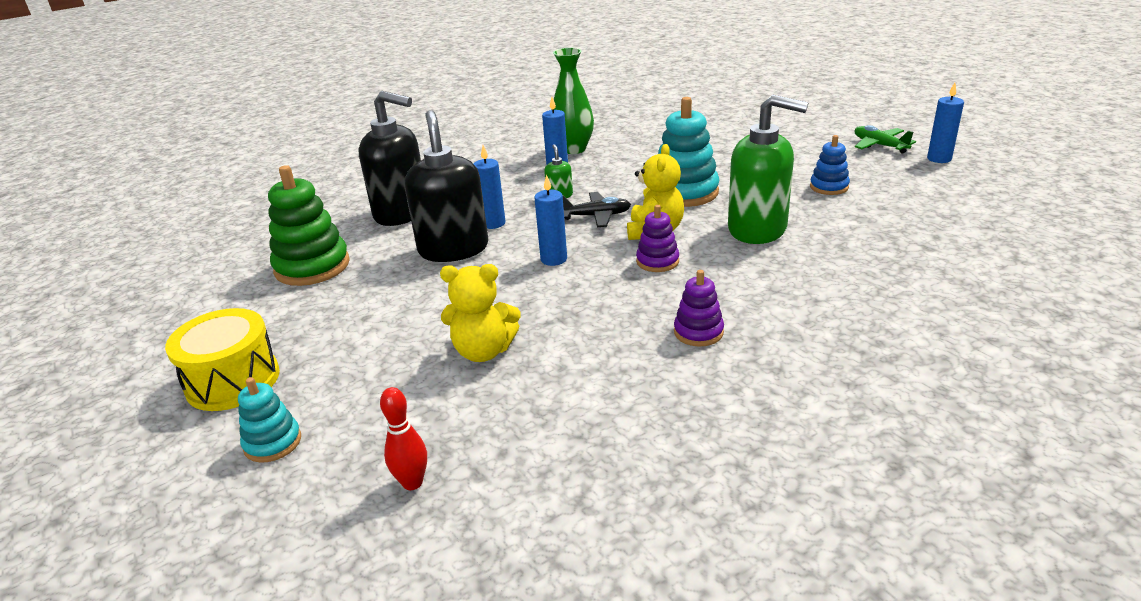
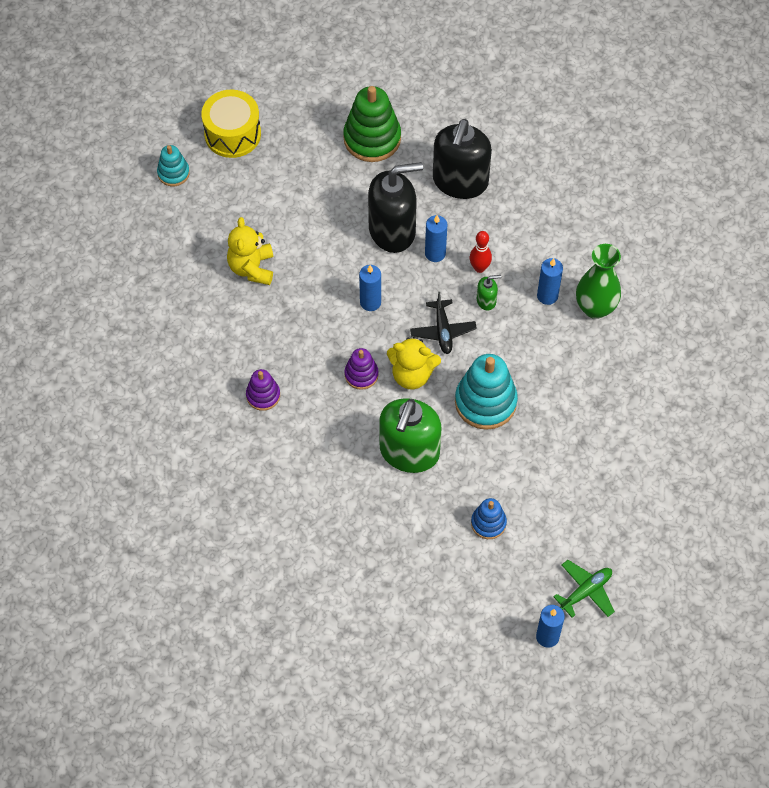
camera: 85 degrees right, 30 degrees up
red bowling pin [380,387,427,490] -> red bowling pin moved to [470,231,492,273]

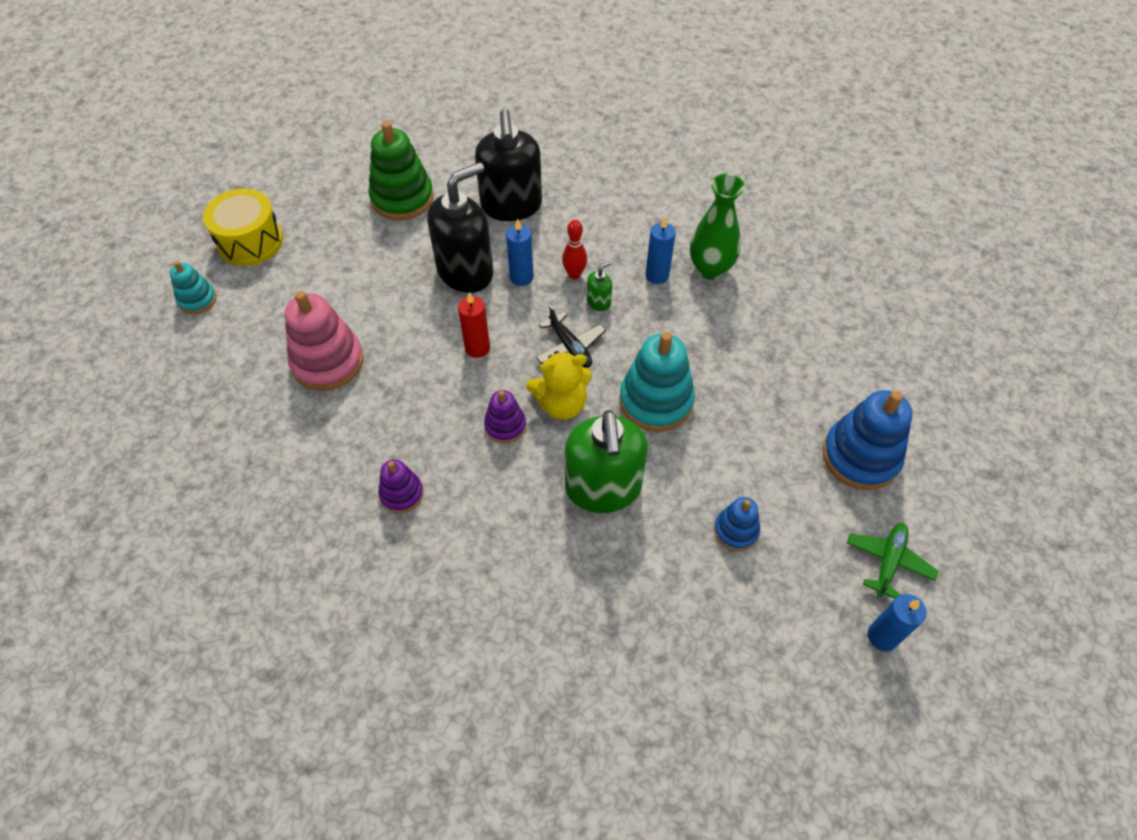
camera: 25 degrees left, 5 degrees down
yellow teddy bear [227,217,273,285] -> pink stacking toy [285,291,364,391]
blue candle [359,265,381,311] -> red candle [458,292,490,358]
none -> blue stacking toy [823,390,912,490]

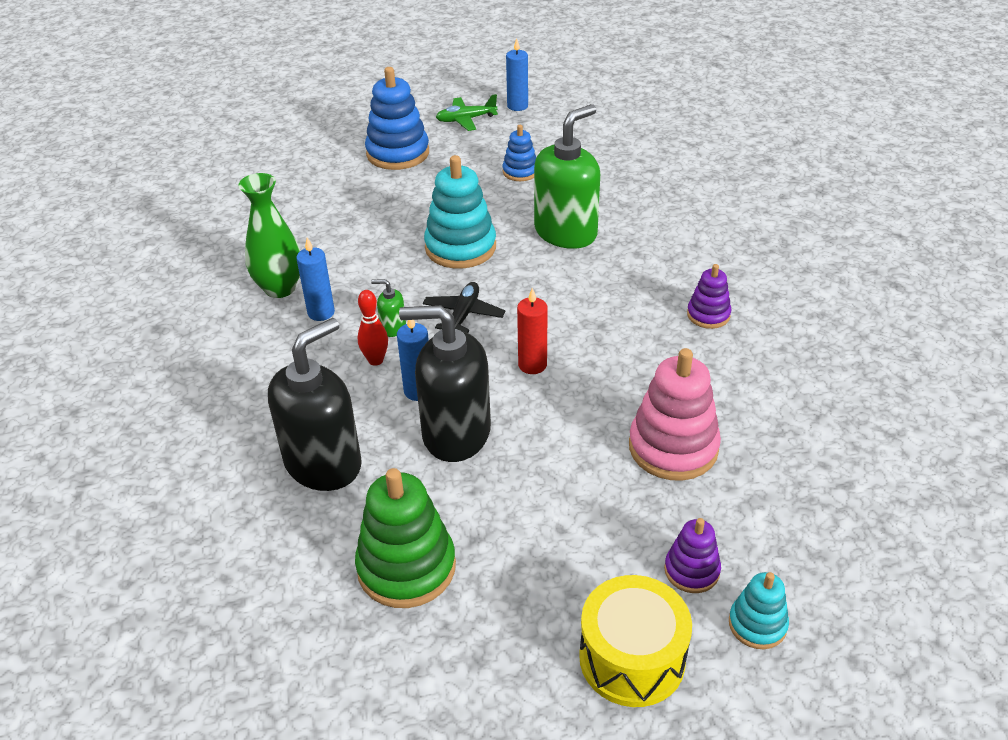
camera: 130 degrees left, 15 degrees down
purple stacking toy [484,390,526,443] -> purple stacking toy moved to [664,518,721,593]
yellow teddy bear [526,351,592,420] -> none

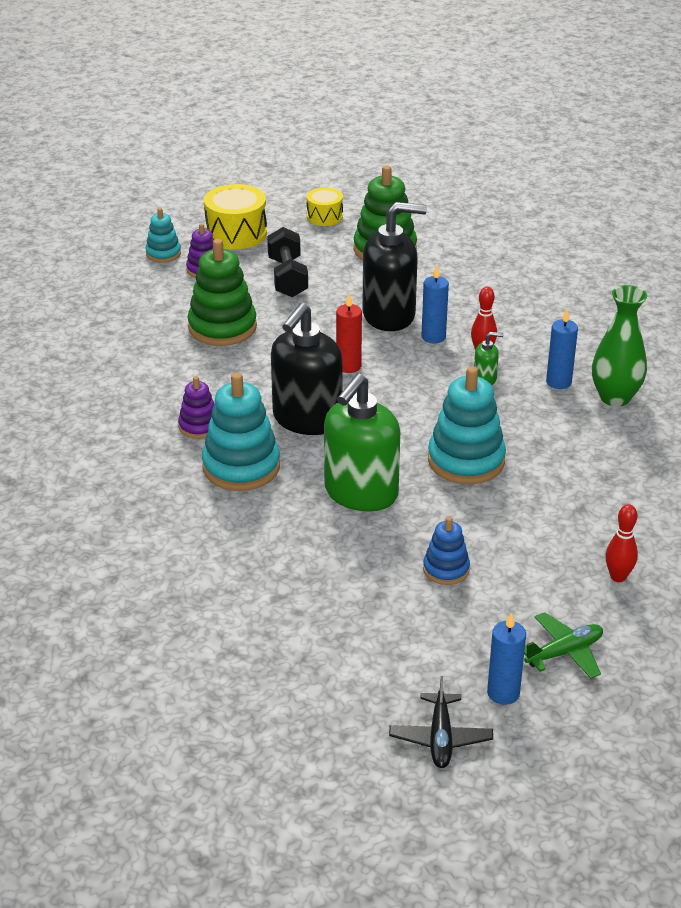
camera: 165 degrees right, 5 degrees down
black soap dispenser [268,318,362,491] -> black soap dispenser moved to [271,303,343,435]
blue stacking toy [365,67,429,170] -> red bowling pin [606,504,638,582]
black plane [423,282,506,333] -> black plane moved to [389,676,493,768]
pink stacking toy [629,348,721,481] -> green stacking toy [187,239,257,346]
none -> turquoise stacking toy [202,372,280,491]
none -> black dumbbell [267,227,308,297]
none -> yellow drum [306,187,343,226]

